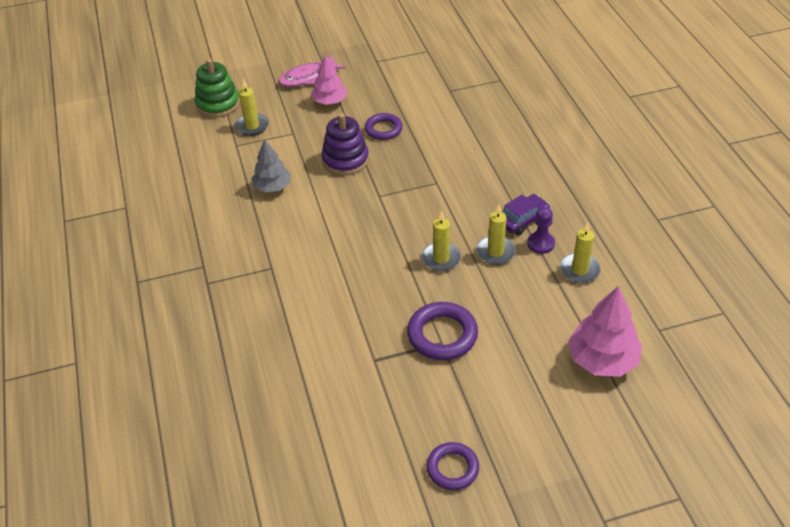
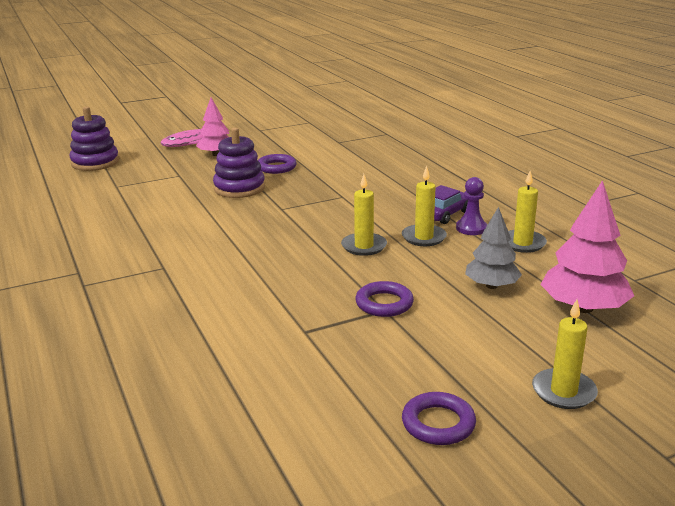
camera: 10 degrees left, 20 degrees down
green stacking toy [195,58,240,118] -> purple stacking toy [70,106,119,171]
yellow candle [235,79,269,136] -> yellow candle moved to [532,299,598,409]
grey tree [251,139,291,192] -> grey tree moved to [465,207,522,289]
purple ring [407,302,478,360] -> purple ring [356,281,414,317], size x0.66

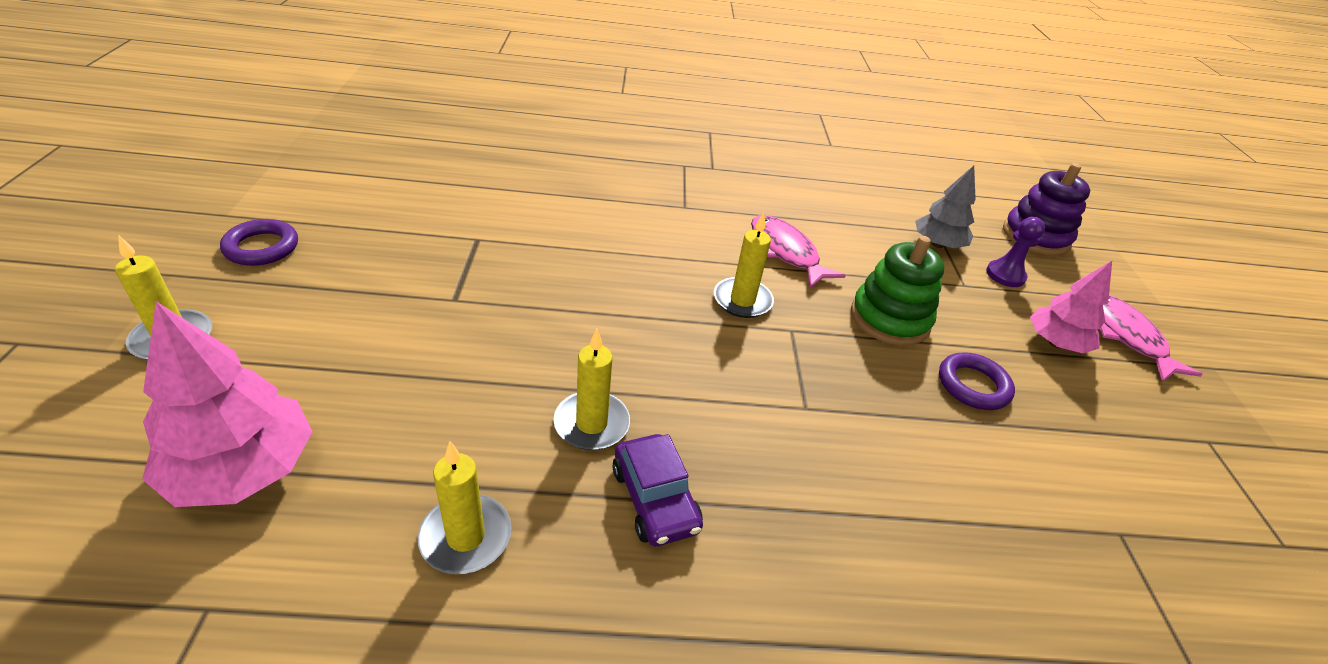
camera: 110 degrees right, 15 degrees up
purple stacking toy [213,128,265,198] -> green stacking toy [851,236,944,346]
yellow candle [341,174,387,256] -> yellow candle moved to [714,213,774,318]
purple ring [356,281,414,317] -> none
purple pawn [456,177,487,235] -> purple pawn moved to [986,217,1045,287]
grey tree [465,207,522,289] -> grey tree moved to [915,166,976,248]
none -> pink fish [751,215,846,288]

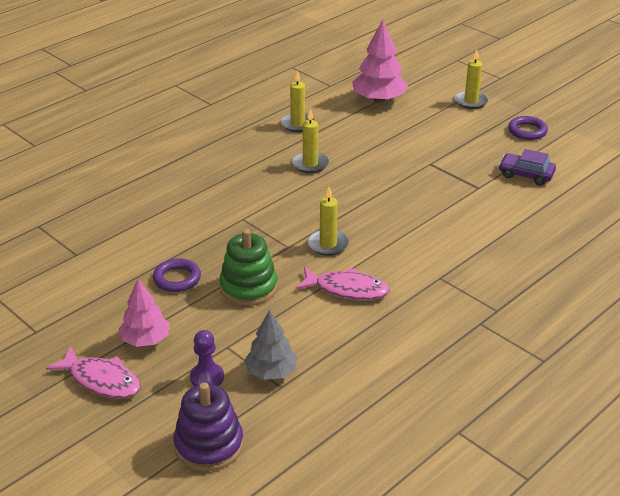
camera: 140 degrees right, 5 degrees down
purple car [613,434,703,546] -> purple car moved to [499,149,556,185]

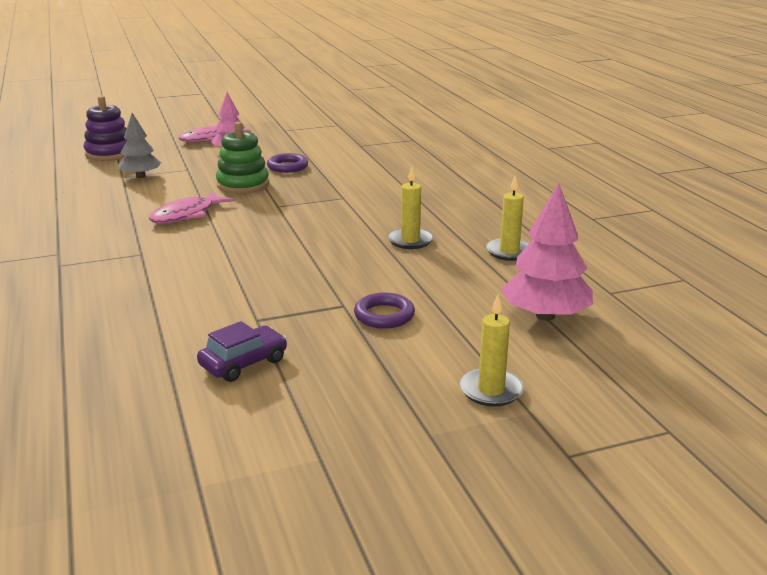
camera: 115 degrees right, 10 degrees down
purple pawn [190,330,224,386] -> none
yellow candle [308,187,349,256] -> none
purple ring [508,116,548,140] -> purple ring moved to [354,293,415,329]

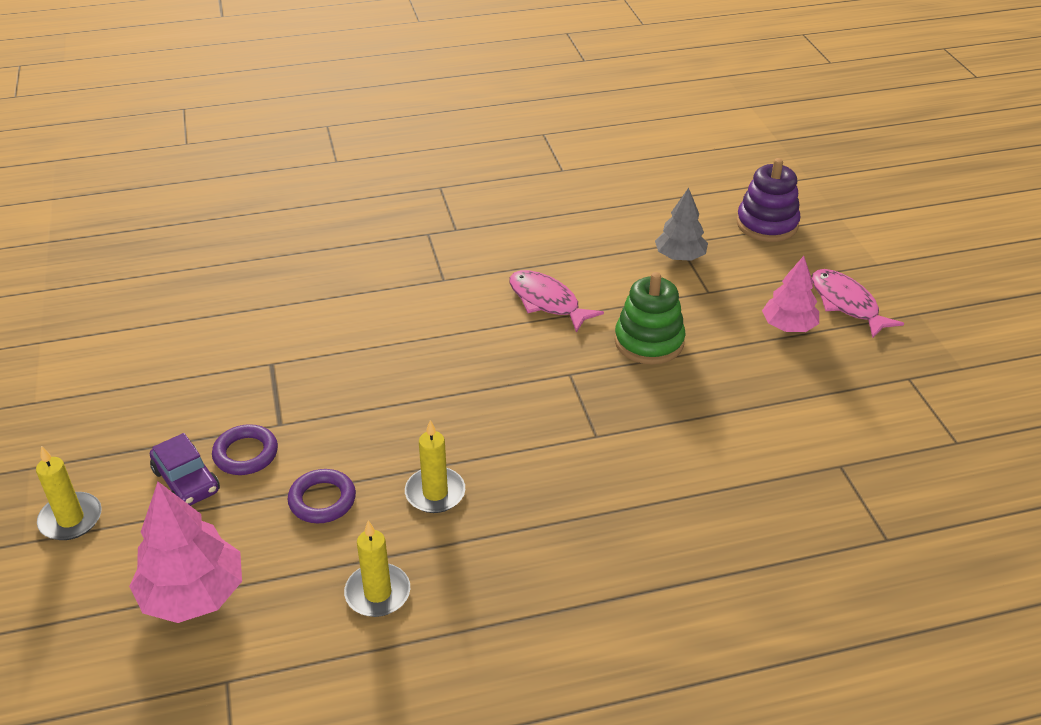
camera: 95 degrees right, 15 degrees up
purple car [197,321,287,382] -> purple car moved to [150,433,220,506]
purple ring [267,153,308,173] -> purple ring moved to [288,469,356,523]

